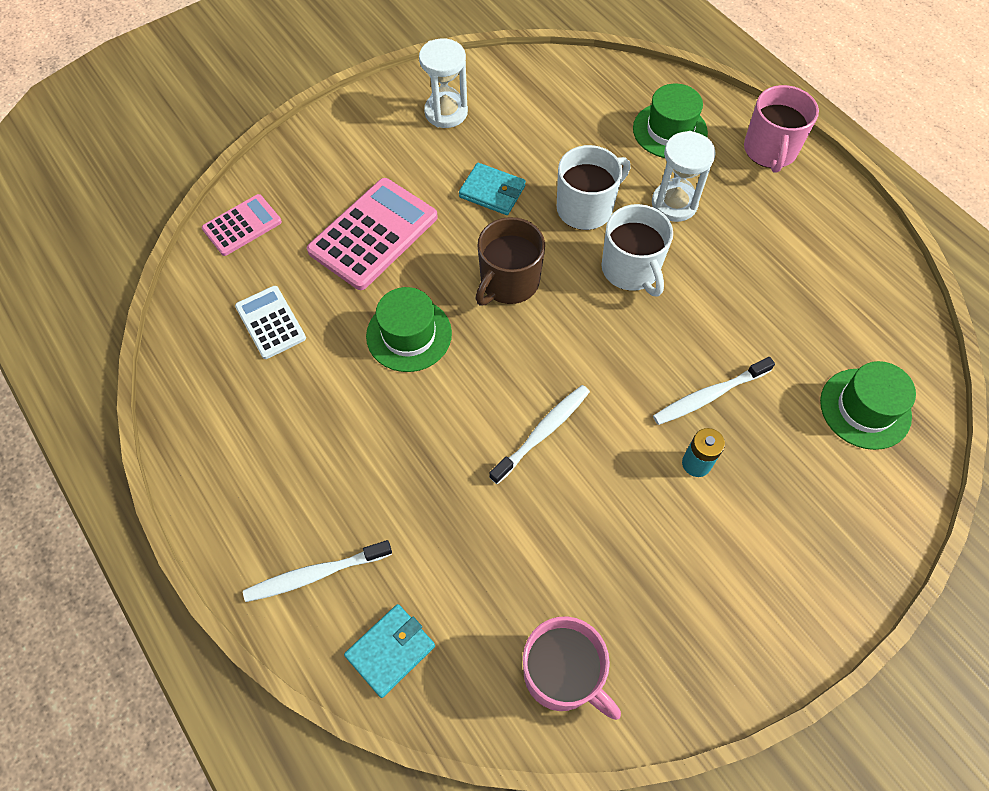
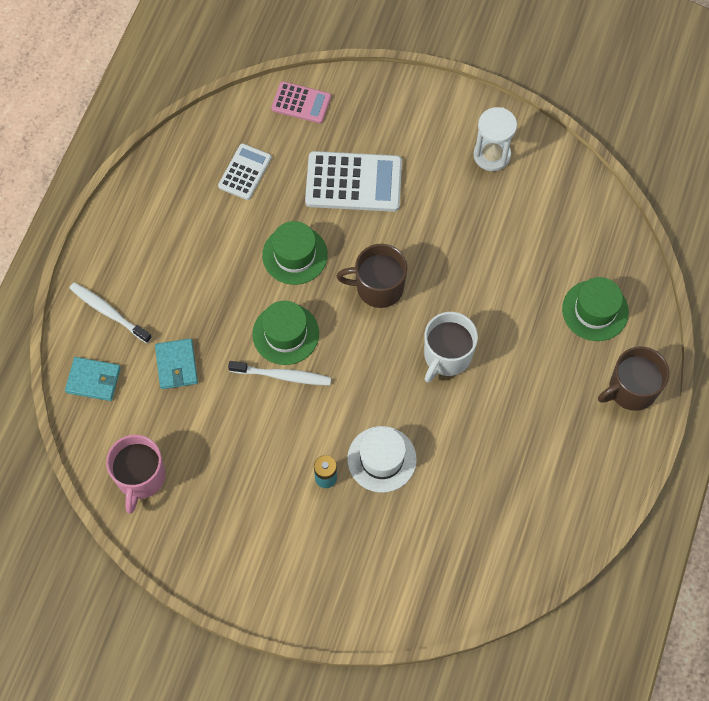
camera: 55 degrees right, 5 degrees up
pink calculator [307,178,438,290] -> white calculator [305,151,402,212]
turquoise wallet [459,163,526,215] -> turquoise wallet moved to [155,338,198,389]
white mug [557,145,630,230] -> none
white hourglass [652,131,716,222] -> none
white toothbrush [653,357,775,425] -> white hat [347,426,417,493]
pink mug [744,85,819,173] -> brown mug [598,346,669,411]
green hat [820,361,916,450] -> green hat moved to [252,301,319,365]

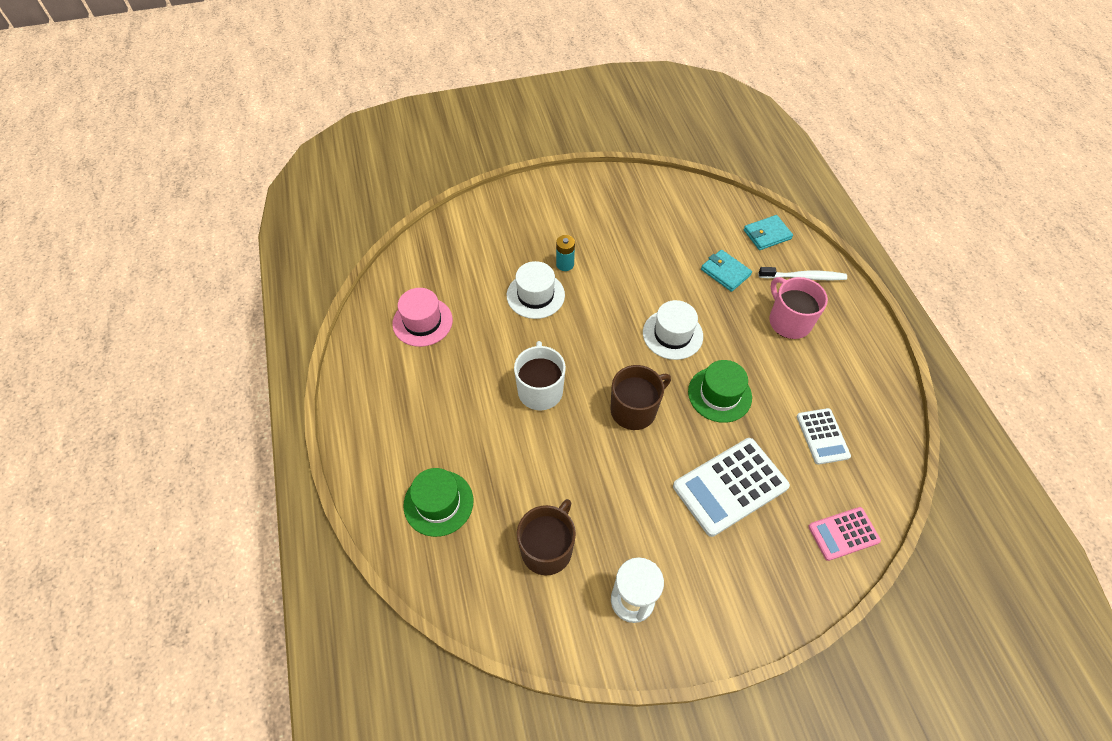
camera: 145 degrees right, 10 degrees down
pink mug [106,435,166,514] -> pink mug moved to [769,277,828,339]
white toothbrush [228,361,331,385] -> none
green hat [252,301,319,365] -> white hat [643,300,703,360]
brown mug [598,346,669,411] -> brown mug moved to [517,499,576,575]
none -> pink hat [392,288,453,347]

